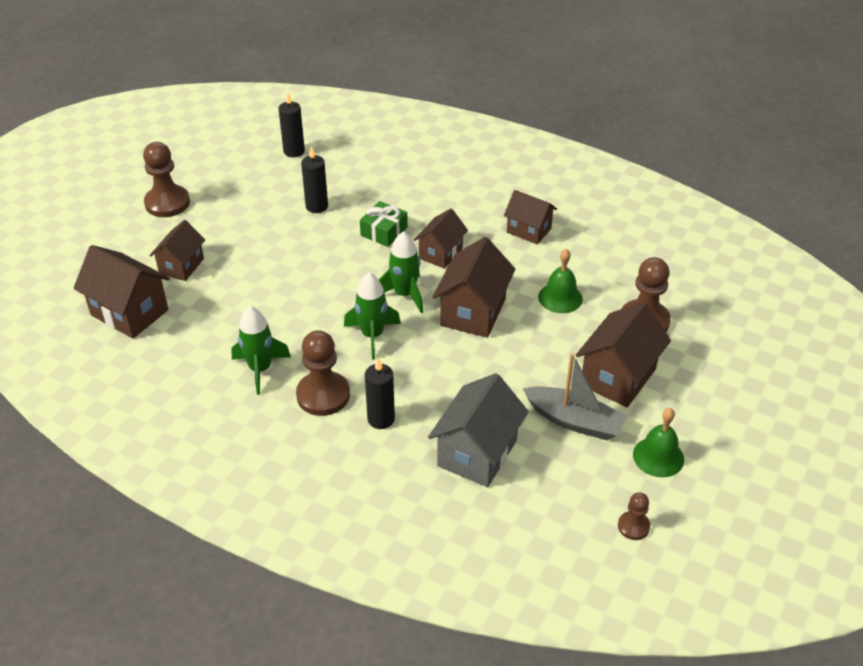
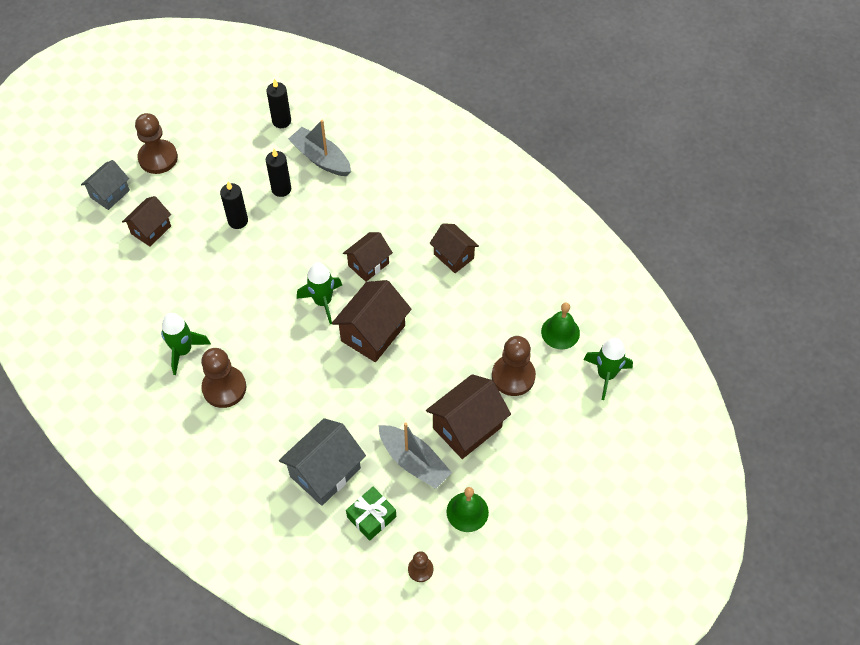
camera: 15 degrees right, 15 degrees up
brown house [73,245,170,339] -> none
green rocket [344,272,401,360] -> green rocket moved to [583,338,633,400]
green gift [360,201,408,247] -> green gift moved to [346,487,396,541]
black candle [365,358,395,429] -> black candle moved to [220,182,248,229]
green bell [538,249,583,313] -> green bell moved to [541,302,580,349]
none -> grey house [81,160,130,210]
none -> grey boat [288,120,351,176]

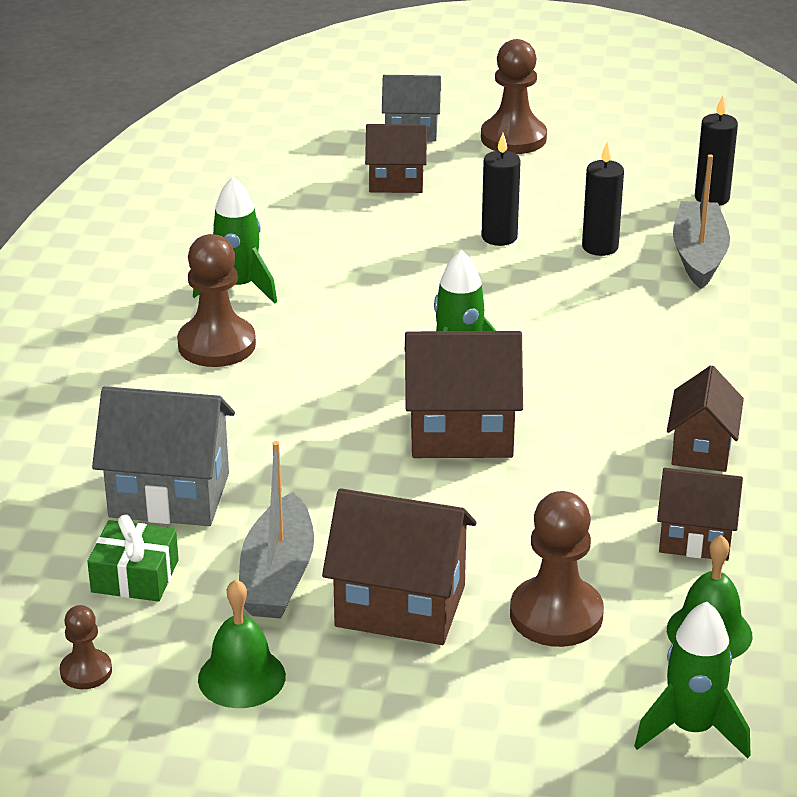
camera: 55 degrees right, 25 degrees down
brown house [343,232,393,282] -> brown house moved to [657,468,743,561]

